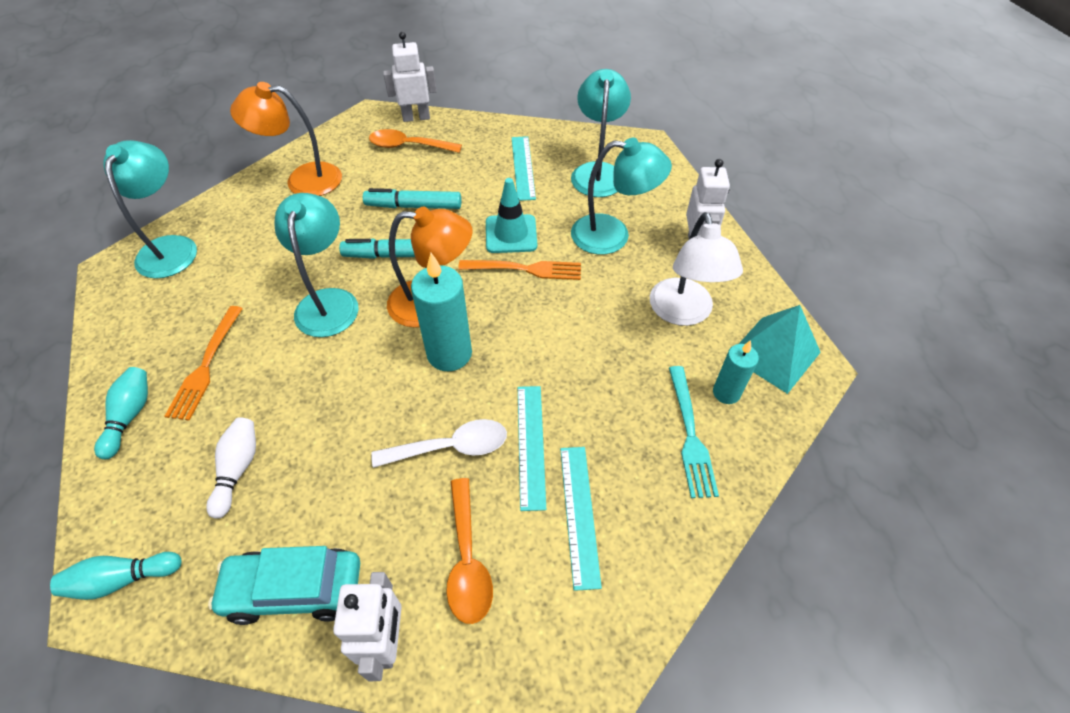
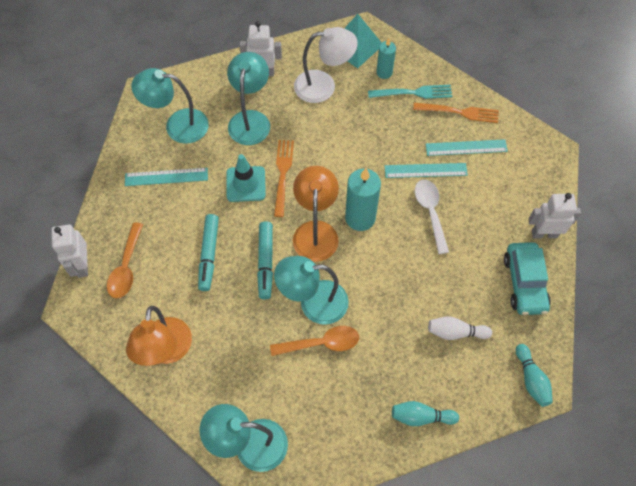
camera: 90 degrees left, 10 degrees up
orange fork [165,306,243,421] -> orange fork moved to [413,103,499,123]
orange spoon [446,478,493,624] -> orange spoon moved to [270,326,359,356]

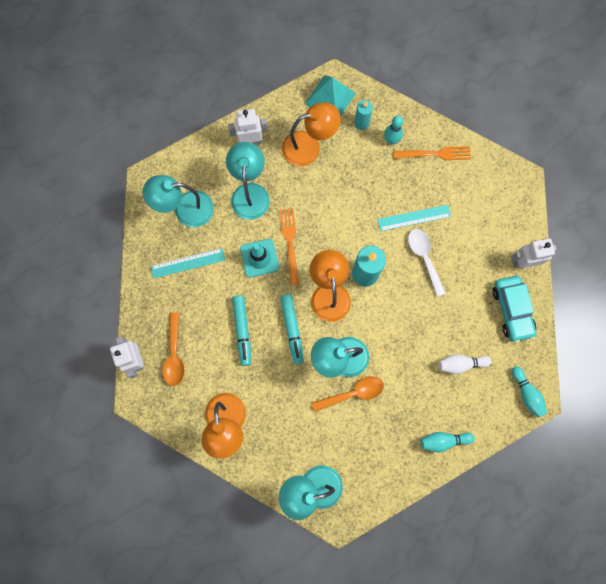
camera: 10 degrees left, 15 degrees up
white lamp [294,27,358,103] -> orange lamp [282,102,341,166]
turquoise fork [368,85,453,99] -> turquoise bowling pin [384,116,403,145]
turquoise ruler [426,139,508,156] -> none

